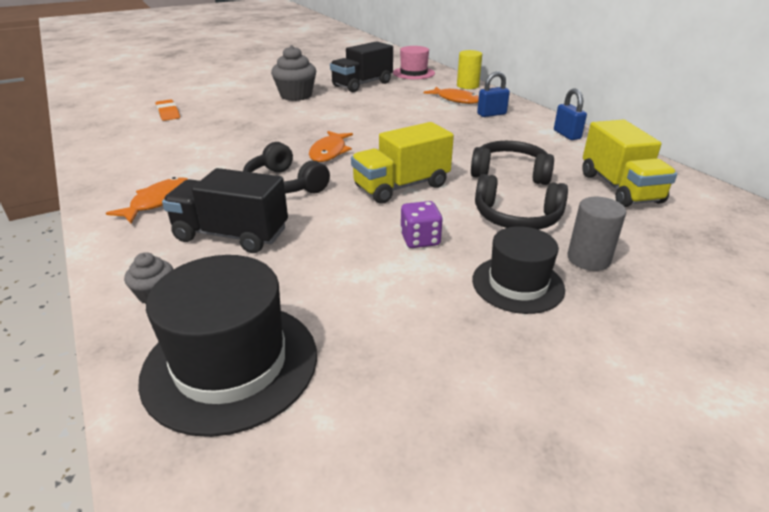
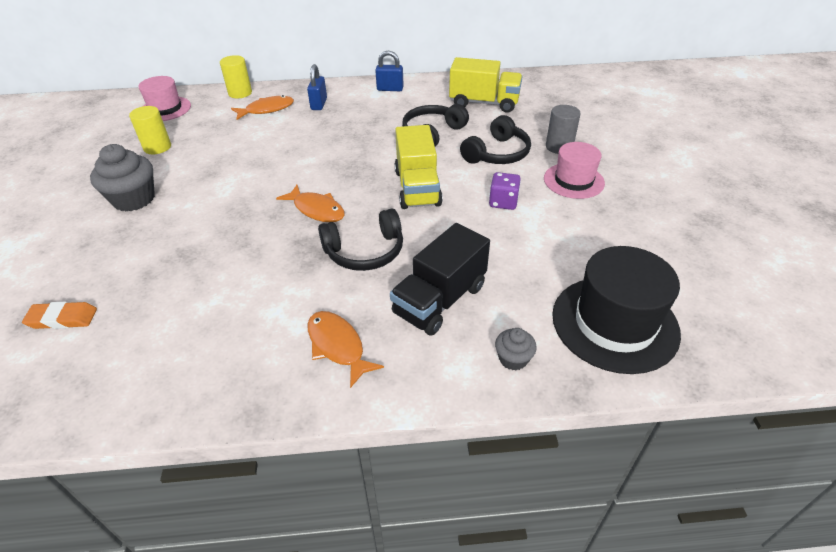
camera: 65 degrees left, 10 degrees up
black truck [330,41,393,92] -> yellow cylinder [129,106,171,154]
black hat [472,226,565,314] -> pink hat [544,142,605,199]

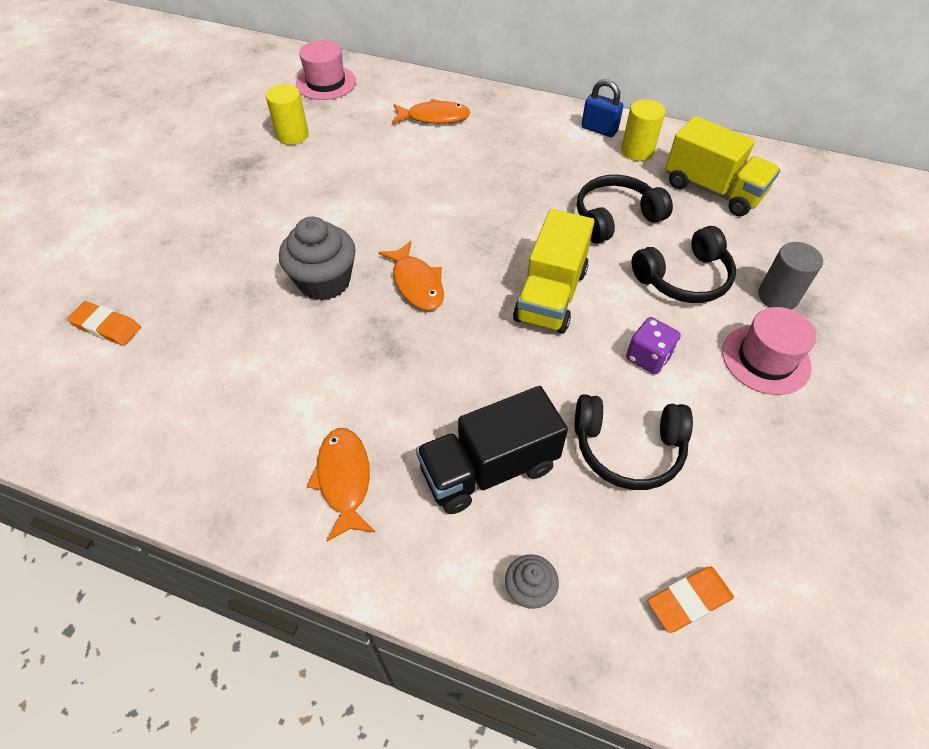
camera: 25 degrees right, 10 degrees up
grey cupcake [90,144,155,212] -> grey cupcake moved to [279,217,356,301]
yellow cylinder [220,55,252,98] -> yellow cylinder moved to [621,99,665,161]
blue padlock [307,64,327,110] -> none
black headphones [318,209,403,271] -> black headphones moved to [575,394,693,490]
black hat [552,246,681,374] -> orange eraser [648,567,734,633]

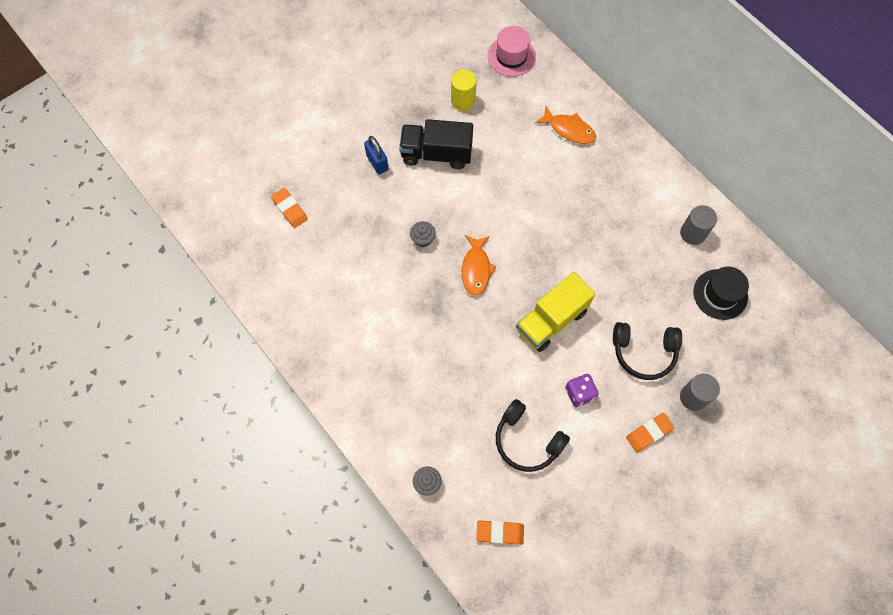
camera: 30 degrees right, 15 degrees up
grey cupcake [279,217,356,301] -> grey cupcake [410,221,436,247], size x0.52
orange fish [307,428,375,542] -> none
black truck [416,386,568,514] -> black truck moved to [399,119,473,169]
black headphones [577,175,673,244] -> none
blue padlock [581,79,624,137] -> blue padlock moved to [364,136,389,174]
yellow cylinder [621,99,665,161] -> grey cylinder [680,205,717,245]
yellow truck [665,116,780,216] -> black hat [694,267,749,320]
pink hat [722,307,816,395] -> orange eraser [626,413,674,452]

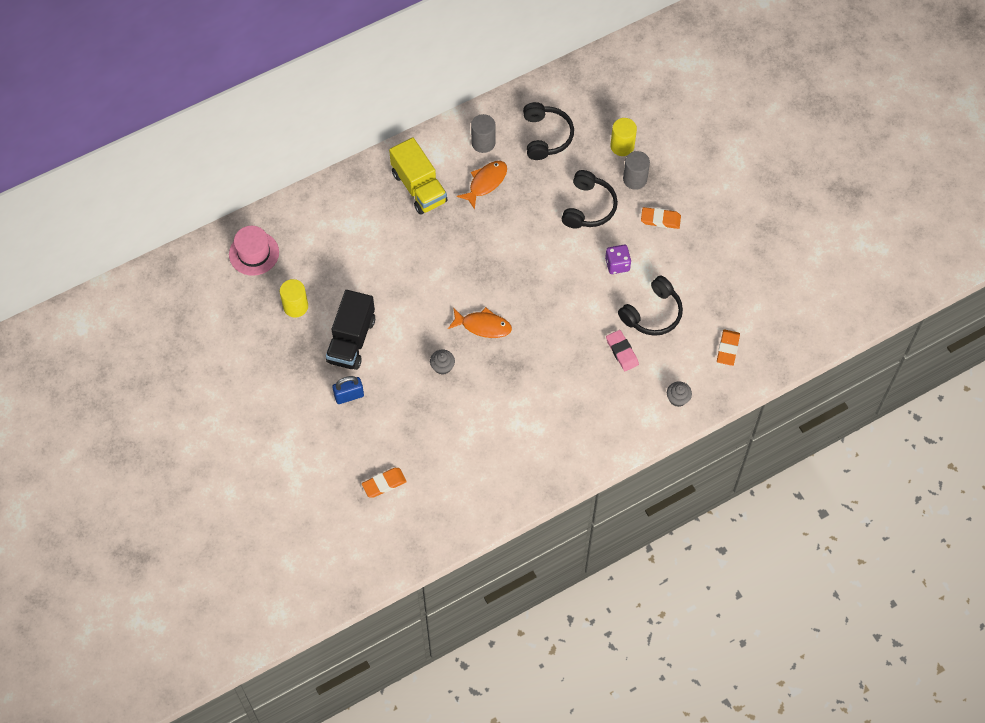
camera: 80 degrees left, 5 degrees down
yellow truck [516,272,595,352] -> yellow truck moved to [389,137,448,215]
orange fish [535,106,596,144] -> orange fish moved to [457,161,507,209]
orange eraser [626,413,674,452] -> orange eraser turned 60 degrees counterclockwise [641,207,681,229]
black hat [694,267,749,320] -> black headphones [523,102,574,160]
none -> pink eraser [606,330,639,371]
none -> yellow cylinder [610,118,637,156]

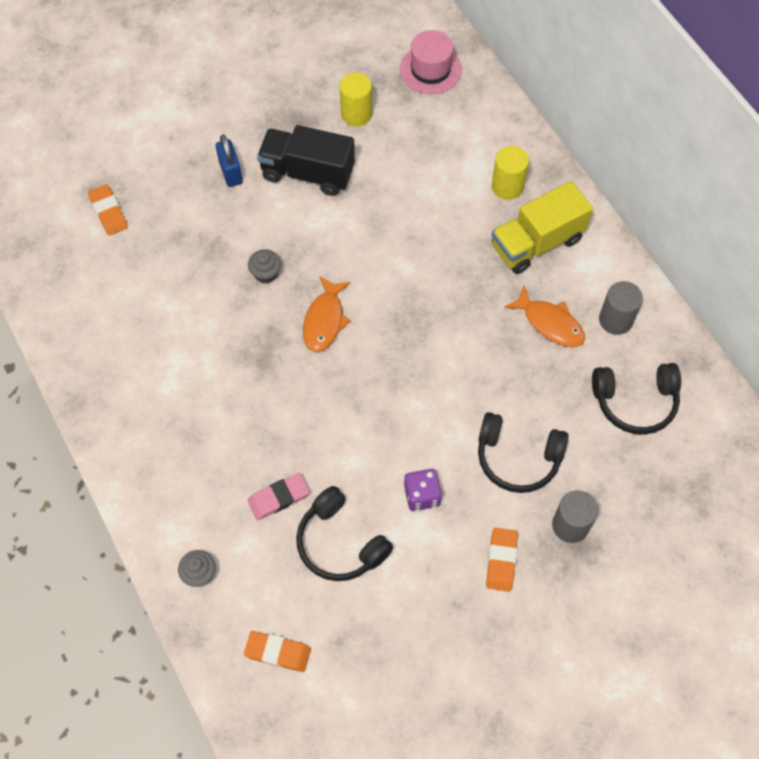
camera: 90 degrees right, 0 degrees up
yellow cylinder [610,118,637,156] -> yellow cylinder moved to [492,146,529,200]

